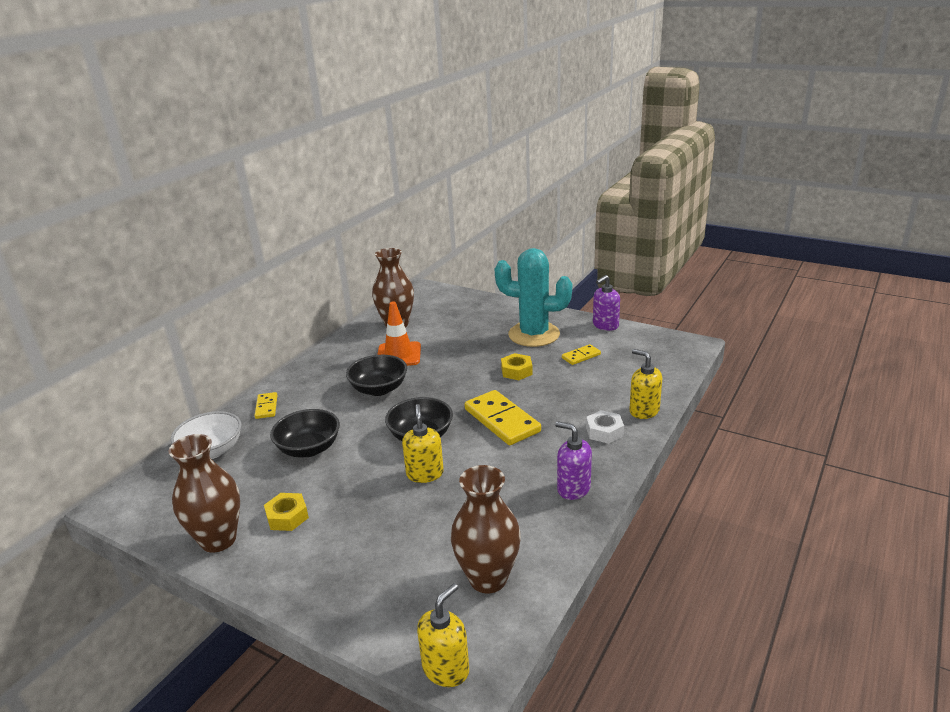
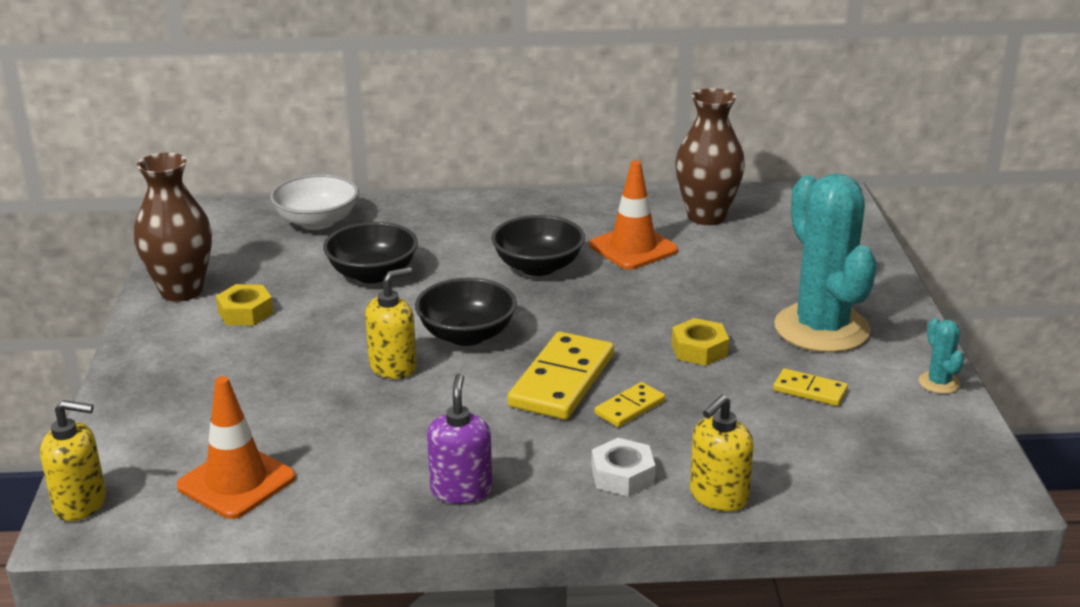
camera: 55 degrees right, 0 degrees up
yellow domino [254,392,277,419] -> yellow domino moved to [595,382,665,427]
brown vase [451,465,521,593] -> orange traffic cone [177,376,296,519]
purple soap dispenser [593,275,620,331] -> turquoise cactus [919,318,964,394]
yellow soap dispenser [630,349,662,419] -> yellow soap dispenser turned 150 degrees counterclockwise [690,394,754,512]

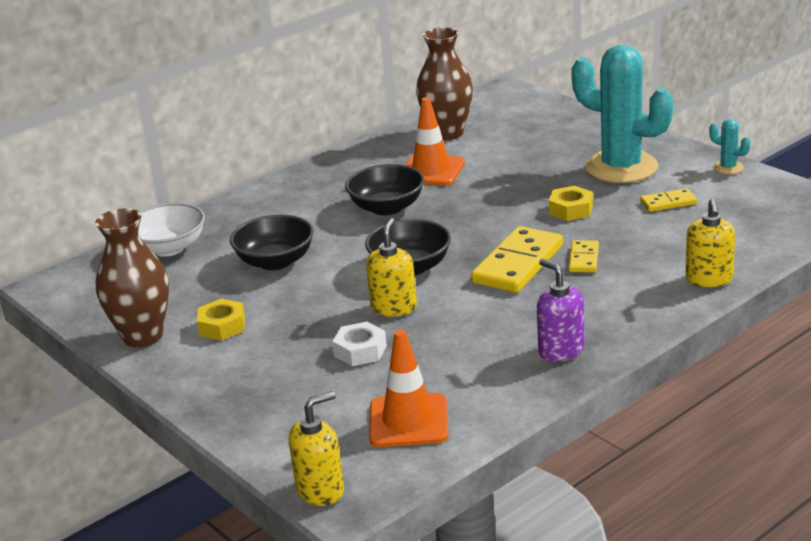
camera: 35 degrees left, 0 degrees up
yellow domino [508,332,614,420] -> yellow domino turned 45 degrees clockwise [471,226,563,293]
white nut [591,438,655,497] -> white nut moved to [332,322,387,366]

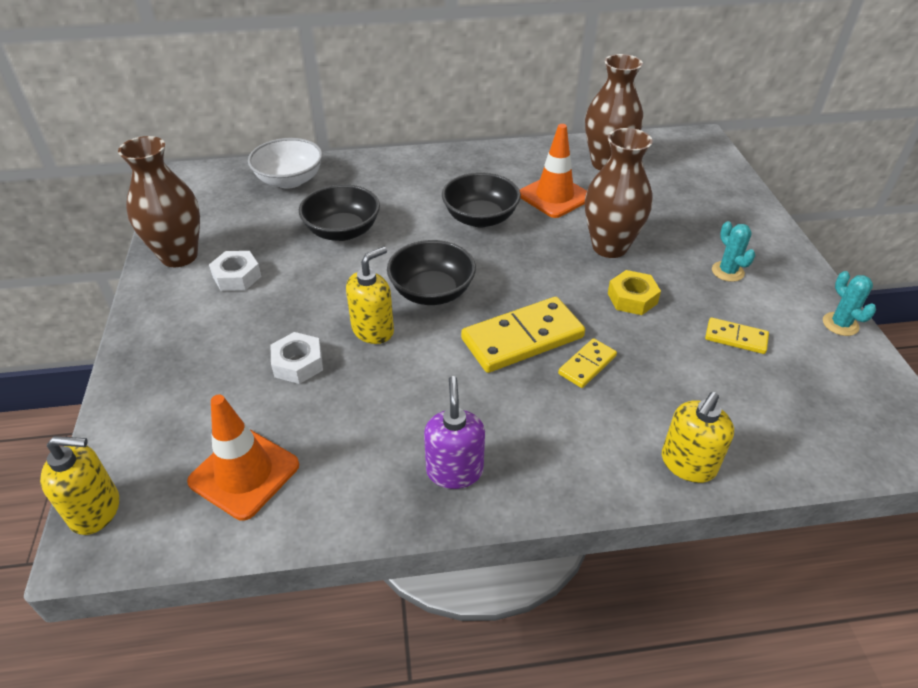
camera: 30 degrees right, 15 degrees up
yellow nut [197,299,245,341] -> white nut [209,251,261,291]
turquoise cactus [571,45,673,183] -> turquoise cactus [712,221,755,282], size x0.40
none -> brown vase [585,128,653,258]

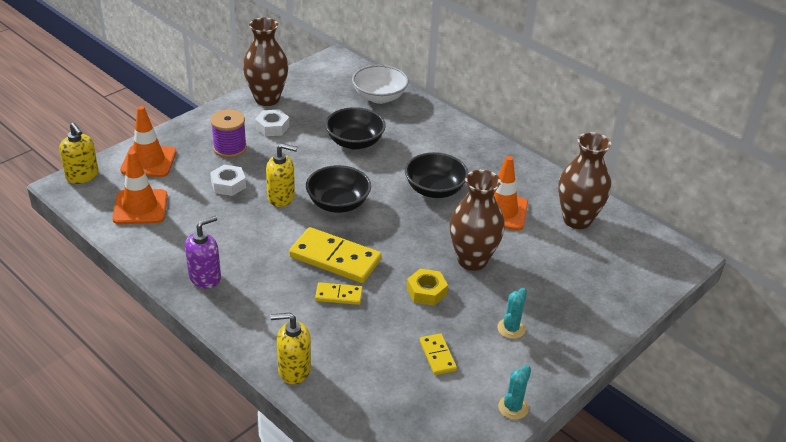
camera: 50 degrees right, 5 degrees down
none -> orange traffic cone [120,106,176,177]
none -> purple spool [210,109,247,158]

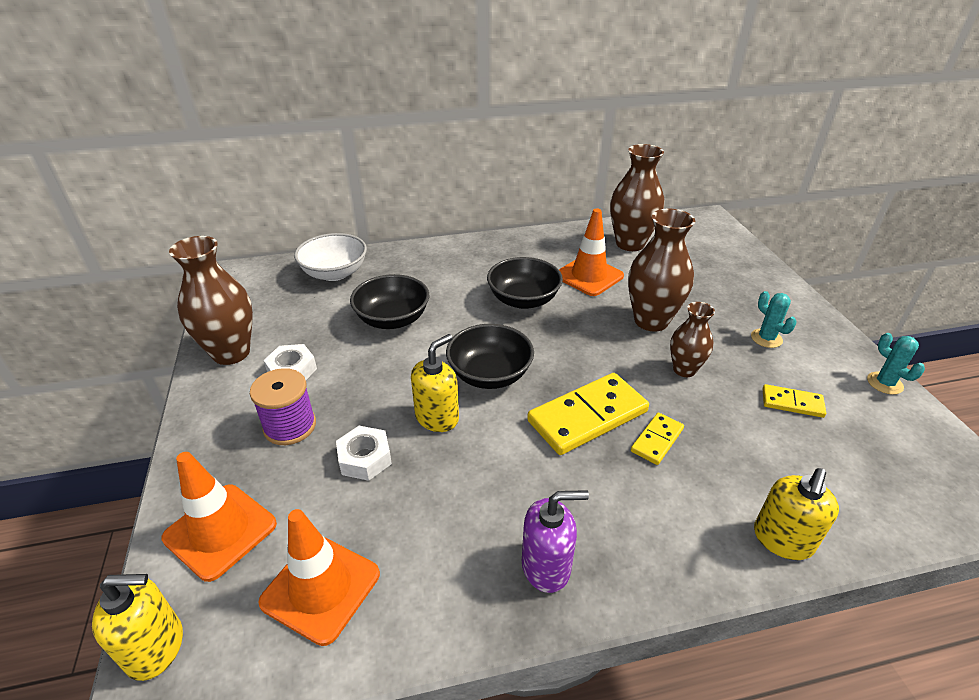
camera: 55 degrees left, 0 degrees up
purple soap dispenser [185,216,221,289] -> purple soap dispenser turned 90 degrees clockwise [522,490,589,593]
yellow nut [407,268,448,306] -> brown vase [670,302,715,377]

